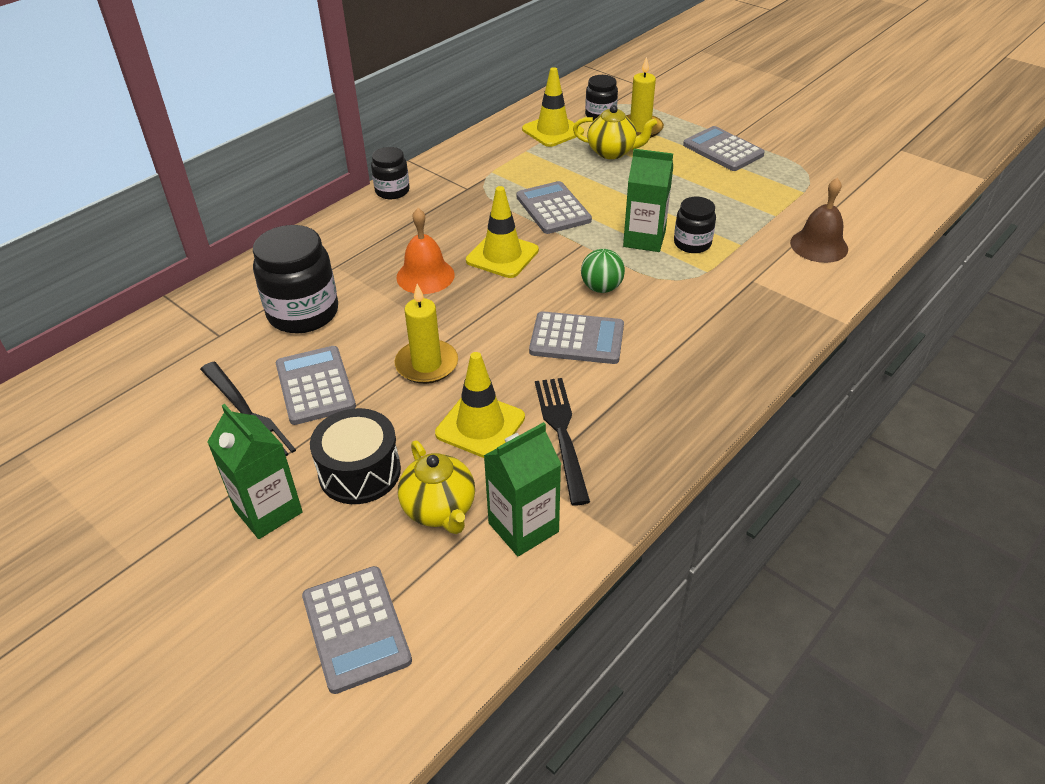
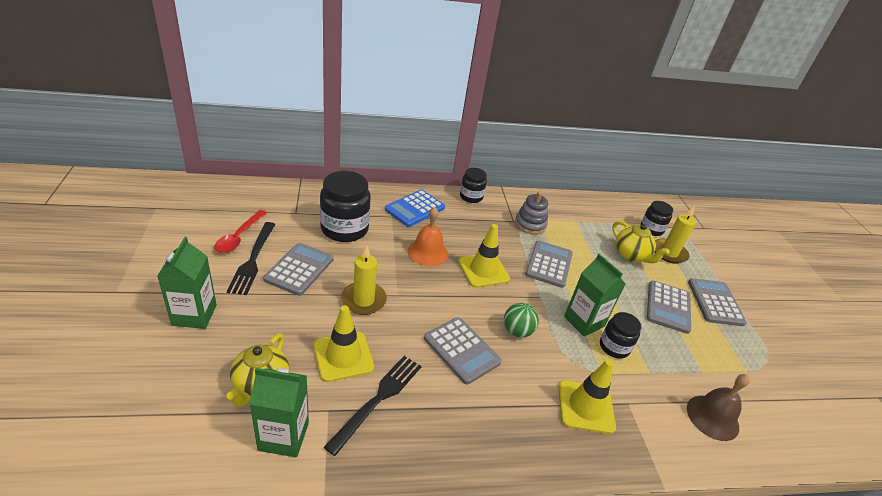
camera: 35 degrees right, 5 degrees down
grey calculator [302,566,412,694] -> grey calculator moved to [647,280,691,334]
black drum [310,408,401,504] -> none
yellow traffic cone [522,67,584,147] -> yellow traffic cone moved to [558,359,616,434]
none -> red spoon [214,210,267,253]
none -> blue calculator [385,189,445,227]
none -> grey stacking toy [515,192,548,235]

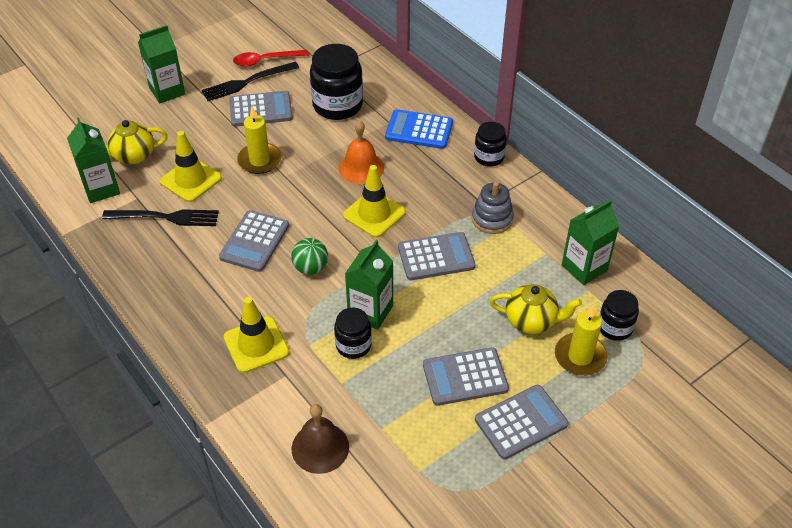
camera: 65 degrees right, 10 degrees up
yellow teapot [612,221,669,263] -> yellow teapot turned 105 degrees counterclockwise [490,284,582,334]
none -> green carton [562,200,619,285]

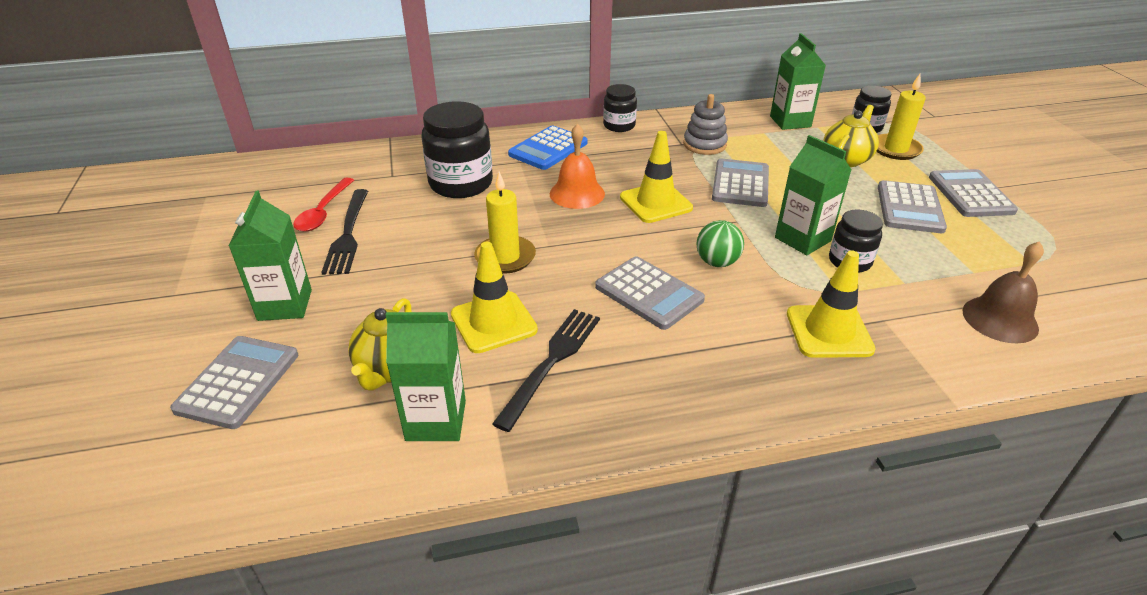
camera: 65 degrees left, 10 degrees down
grey calculator [229,91,293,127] -> grey calculator moved to [170,336,298,429]

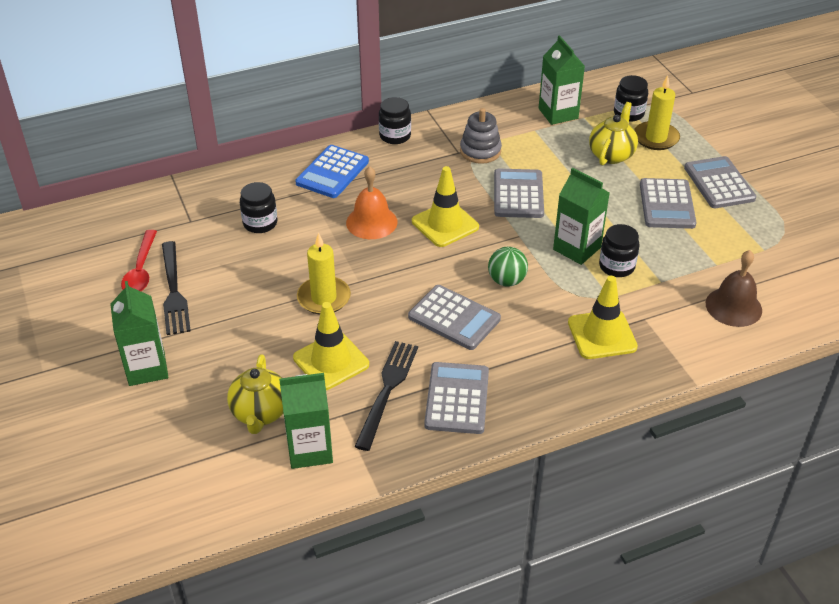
camera: 10 degrees left, 5 degrees up
grey calculator [170,336,298,429] -> grey calculator moved to [424,362,489,434]
black jar [422,101,493,198] -> black jar [240,182,277,233], size x0.57

